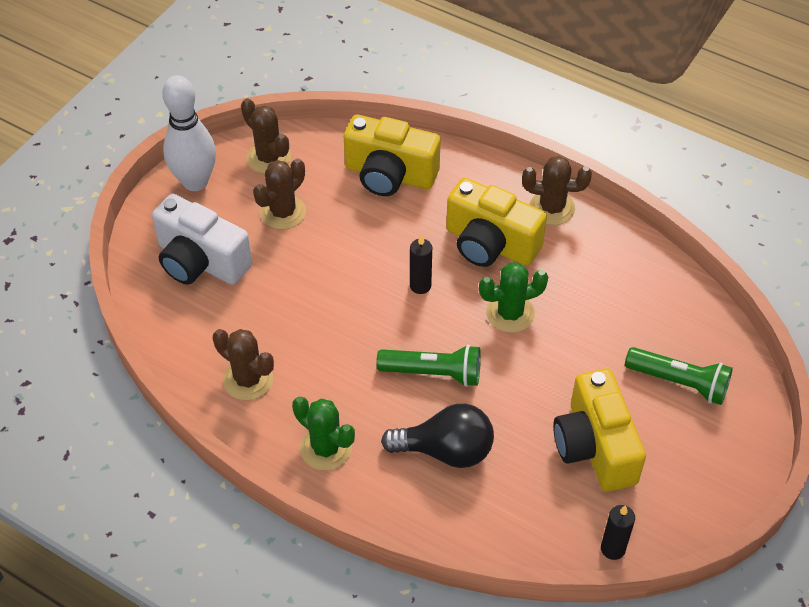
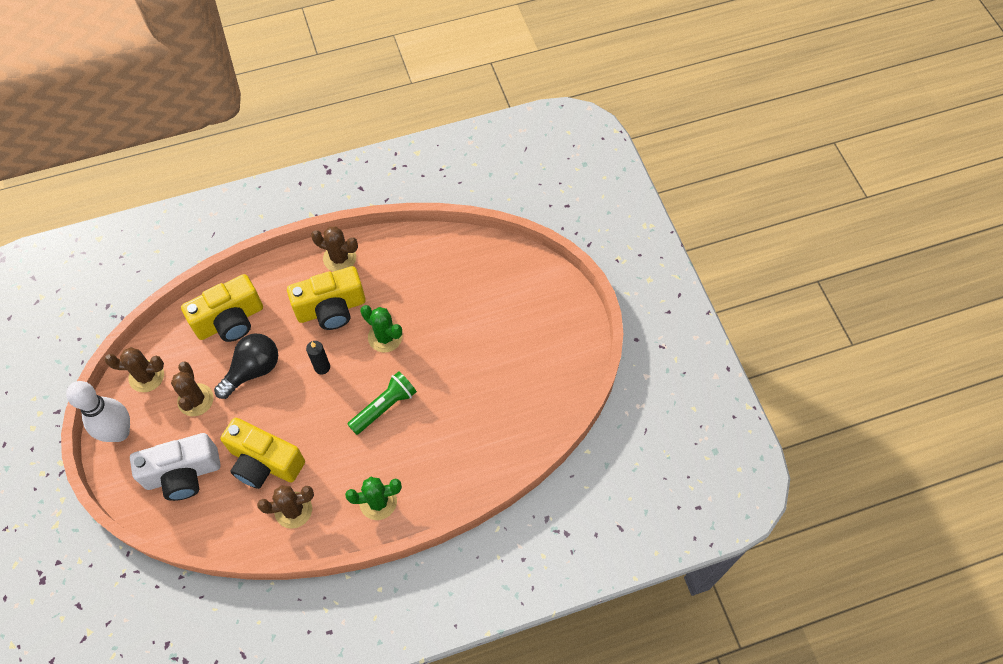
camera: 50 degrees left, 10 degrees up
black light bulb [381,404,494,468] -> black light bulb moved to [214,334,278,399]
green cactus [479,262,548,333] -> green cactus turned 75 degrees counterclockwise [360,305,403,352]
brown cactus [522,156,592,225] -> brown cactus turned 60 degrees clockwise [311,226,358,272]
yellow camera [553,368,646,492] -> yellow camera moved to [221,418,305,489]
black candle [601,505,635,560] -> none
green flashlight [625,347,733,405] -> none

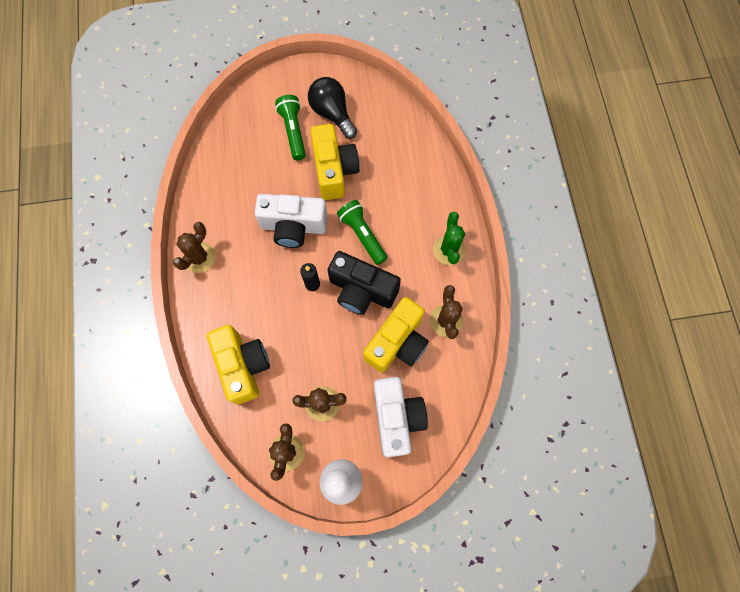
camera: 80 degrees left, 10 degrees up
black light bulb [214,334,278,399] -> black light bulb moved to [308,77,357,139]
yellow camera [287,266,366,330] -> yellow camera moved to [311,124,360,200]
green cactus [360,305,403,352] -> white camera [255,194,328,248]
none -> green flashlight [275,95,306,160]
none -> black camera [327,251,401,315]

